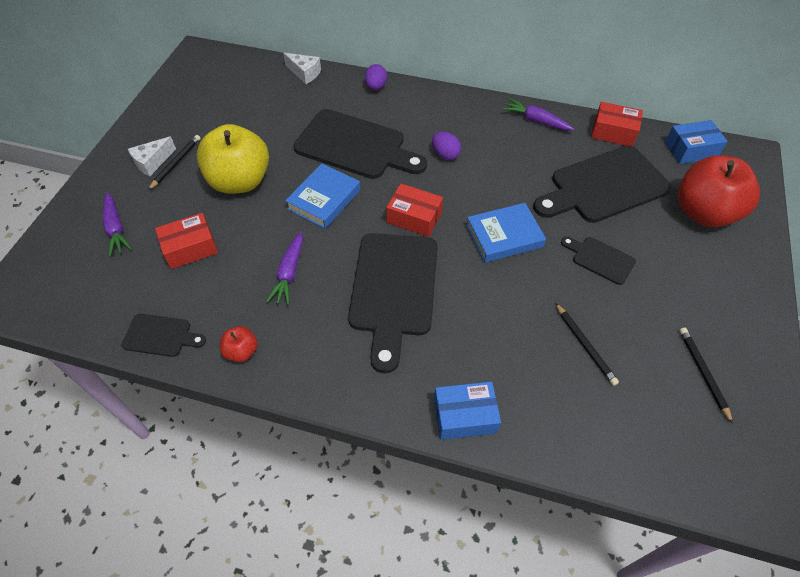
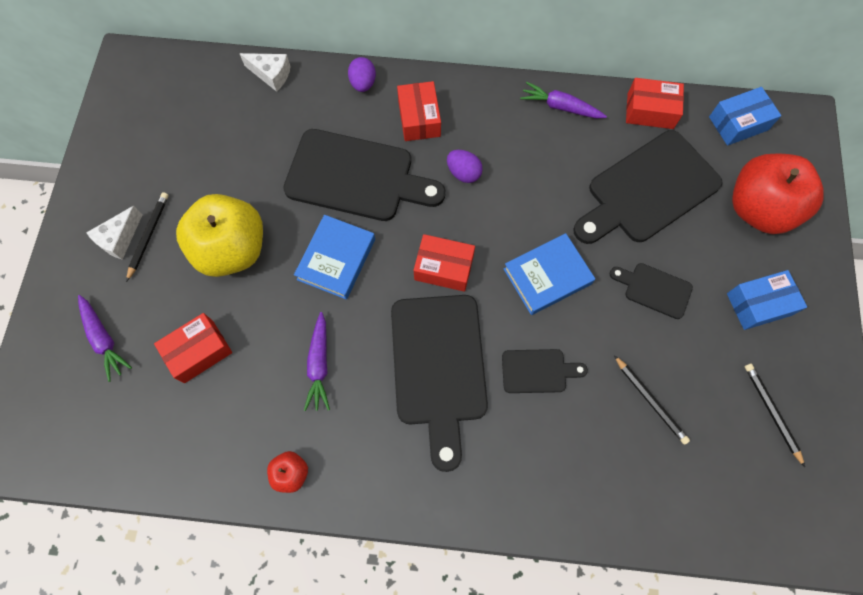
camera: 10 degrees left, 15 degrees up
black cutting board [121,314,206,357] -> black cutting board moved to [502,349,588,393]
blue box [434,382,501,440] -> blue box moved to [727,270,807,330]
none -> red box [397,81,441,141]

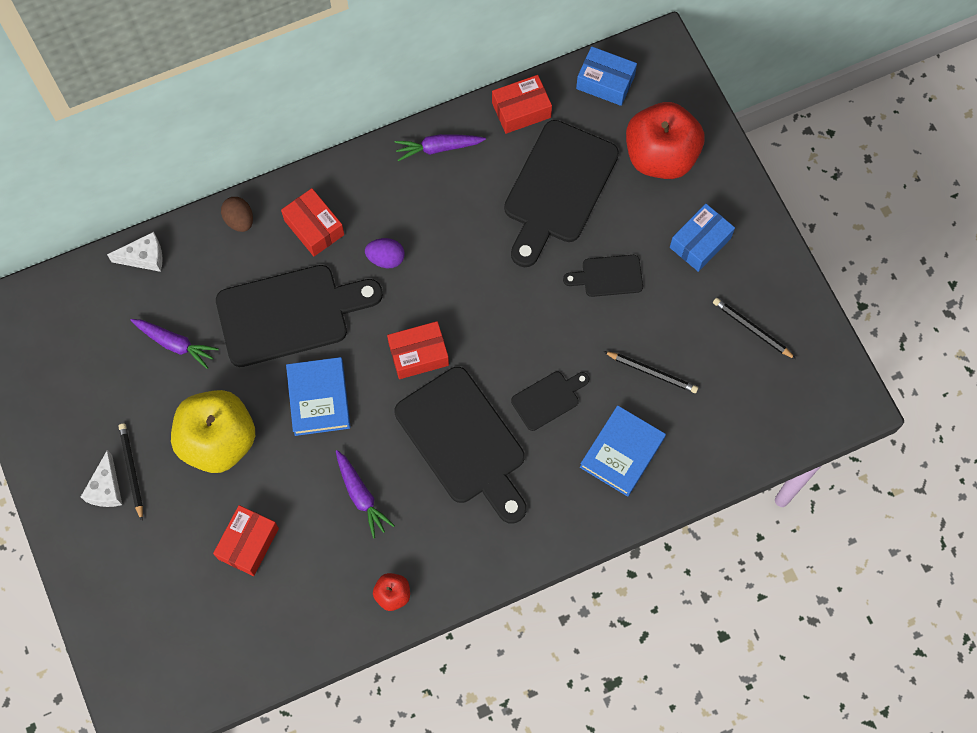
camera: 30 degrees left, 0 degrees up
purple carrot [78,295,132,382] -> purple carrot moved to [131,319,219,369]
purple egg [348,57,376,92] -> brown egg [221,197,253,232]
blue book [504,233,595,315] -> blue book moved to [580,405,666,497]
blue box [709,87,781,146] -> blue box turned 75 degrees clockwise [576,46,637,106]

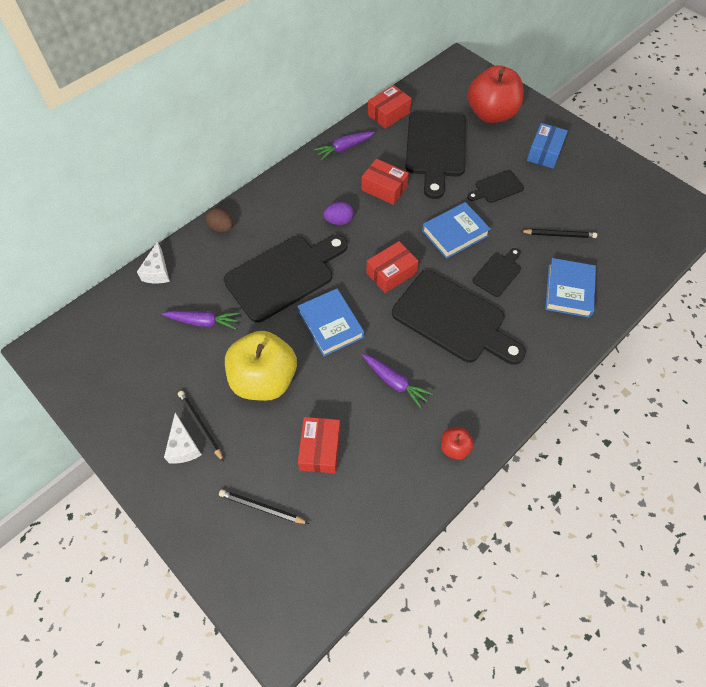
camera: 20 degrees left, 10 degrees down
white cheese [107,232,163,272] -> white cheese turned 120 degrees clockwise [137,241,170,283]
red box [281,188,344,256] -> red box moved to [361,159,409,205]
blue box [576,46,637,106] -> none
black pencil [713,298,796,359] -> black pencil moved to [219,489,309,524]
none -> blue book [422,202,491,259]

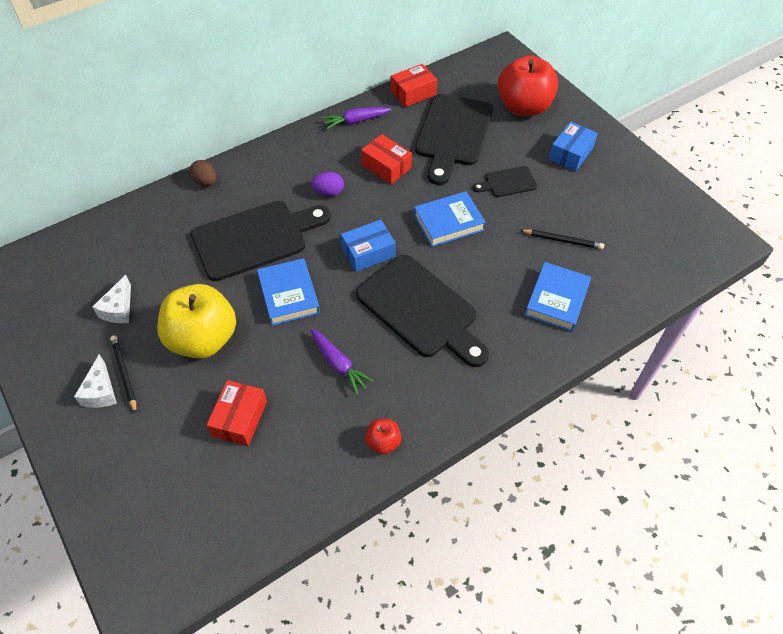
camera: 10 degrees right, 5 degrees down
white cheese [137,241,170,283] -> white cheese moved to [92,275,131,323]
purple carrot [161,311,240,329] -> none
black pencil [219,489,309,524] -> none
red box [366,241,419,293] -> blue box [341,220,396,272]
black cutting board [473,248,521,297] -> none

